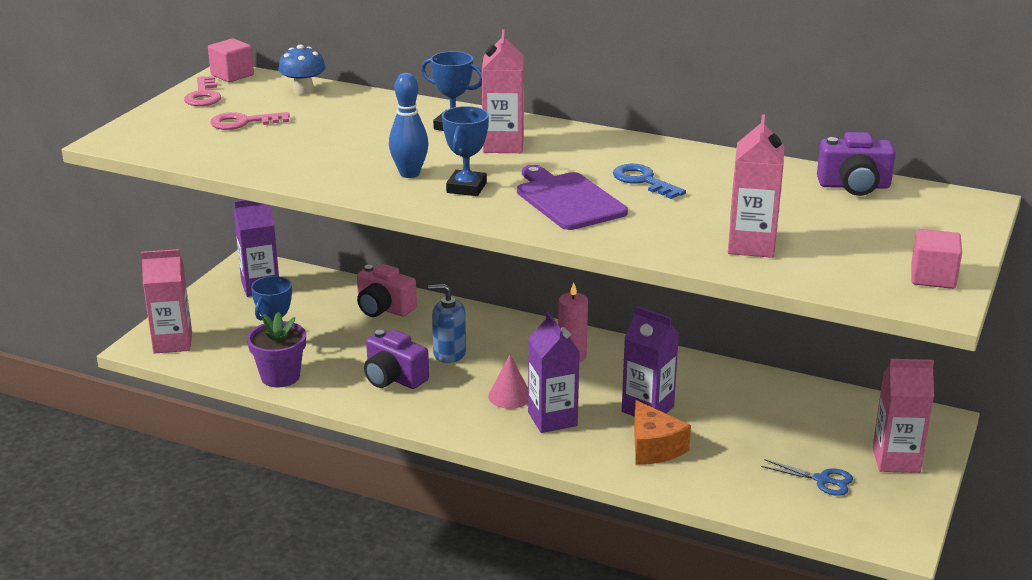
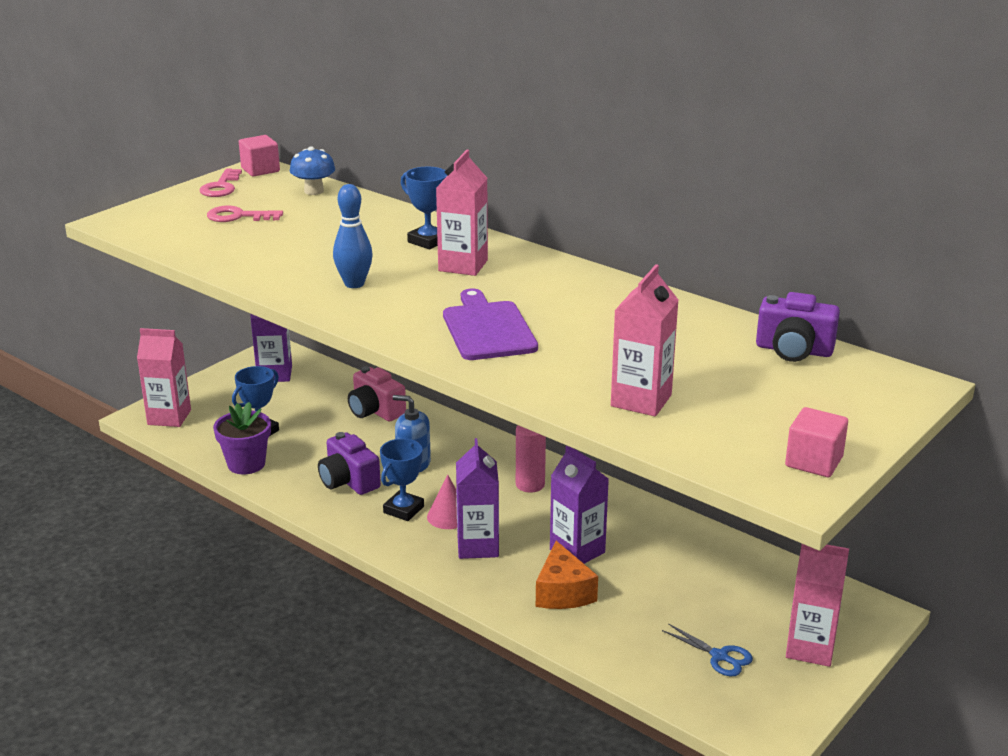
camera: 15 degrees right, 0 degrees up
blue trophy [442,106,489,196] -> blue trophy moved to [380,439,424,521]
blue key [613,164,686,199] -> none

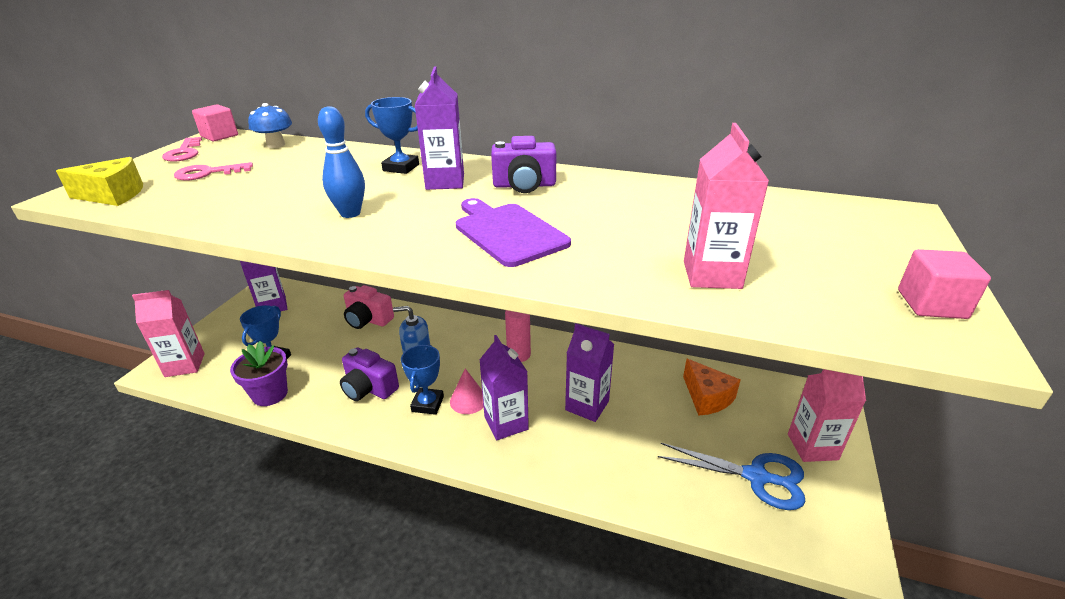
camera: 20 degrees left, 5 degrees up
pink carton [436,150,488,276] -> purple carton [415,66,464,190]
orange cheese [536,541,598,609] -> orange cheese moved to [683,359,740,416]
blue scissors [662,623,753,676] -> blue scissors [658,443,806,510], size x1.71
purple camera [756,292,840,362] -> purple camera moved to [491,136,556,193]
none -> yellow cheese [56,157,143,206]

